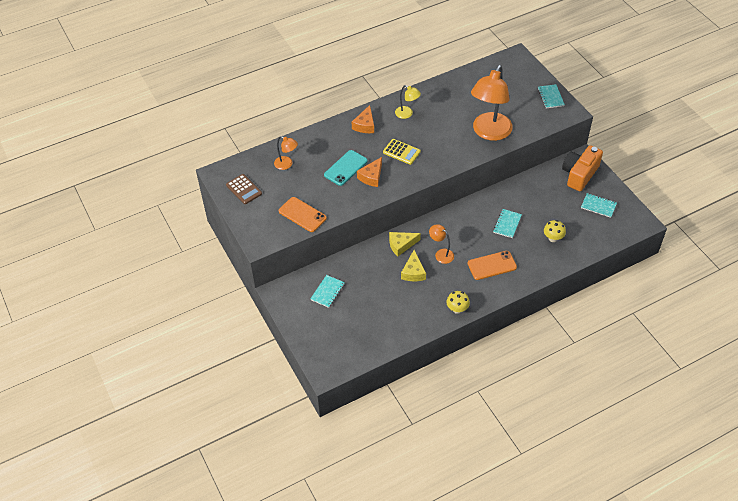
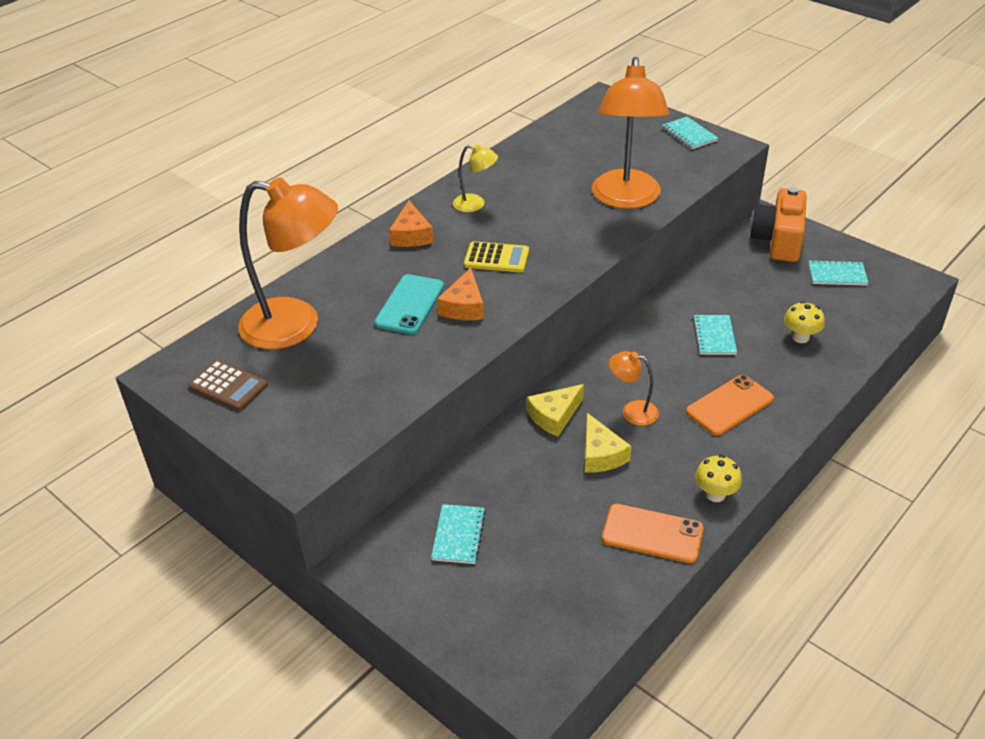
camera: 20 degrees left, 10 degrees down
orange lamp [274,136,298,170] -> orange lamp [238,177,338,349], size x2.19
orange phone [279,197,327,232] -> orange phone moved to [602,504,704,563]

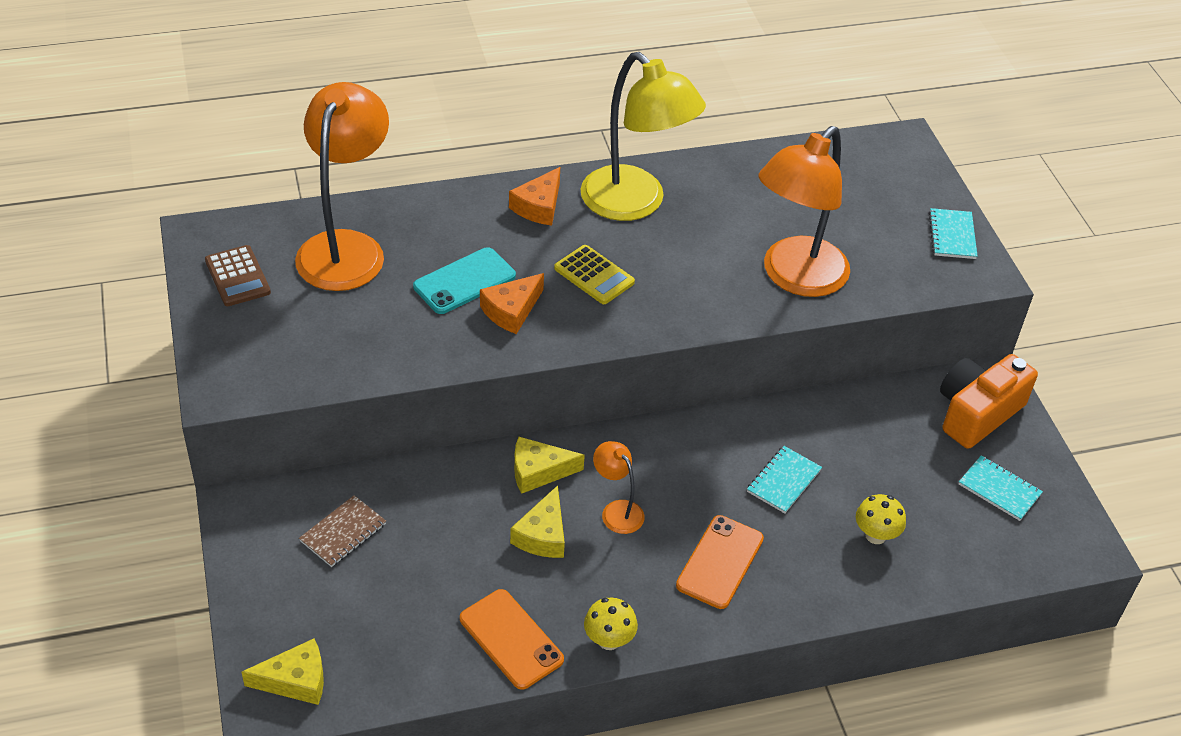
camera: 30 degrees right, 5 degrees up
orange lamp [238,177,338,349] -> orange lamp turned 120 degrees counterclockwise [295,82,389,291]
turquoise notebook [431,504,486,564] -> brown notebook [299,495,386,567]
yellow lamp [453,144,498,212] -> yellow lamp [580,52,706,221], size x2.19
orange phone [686,375,774,436] -> orange phone turned 60 degrees counterclockwise [676,515,764,609]
none -> yellow cheese [241,639,324,705]

